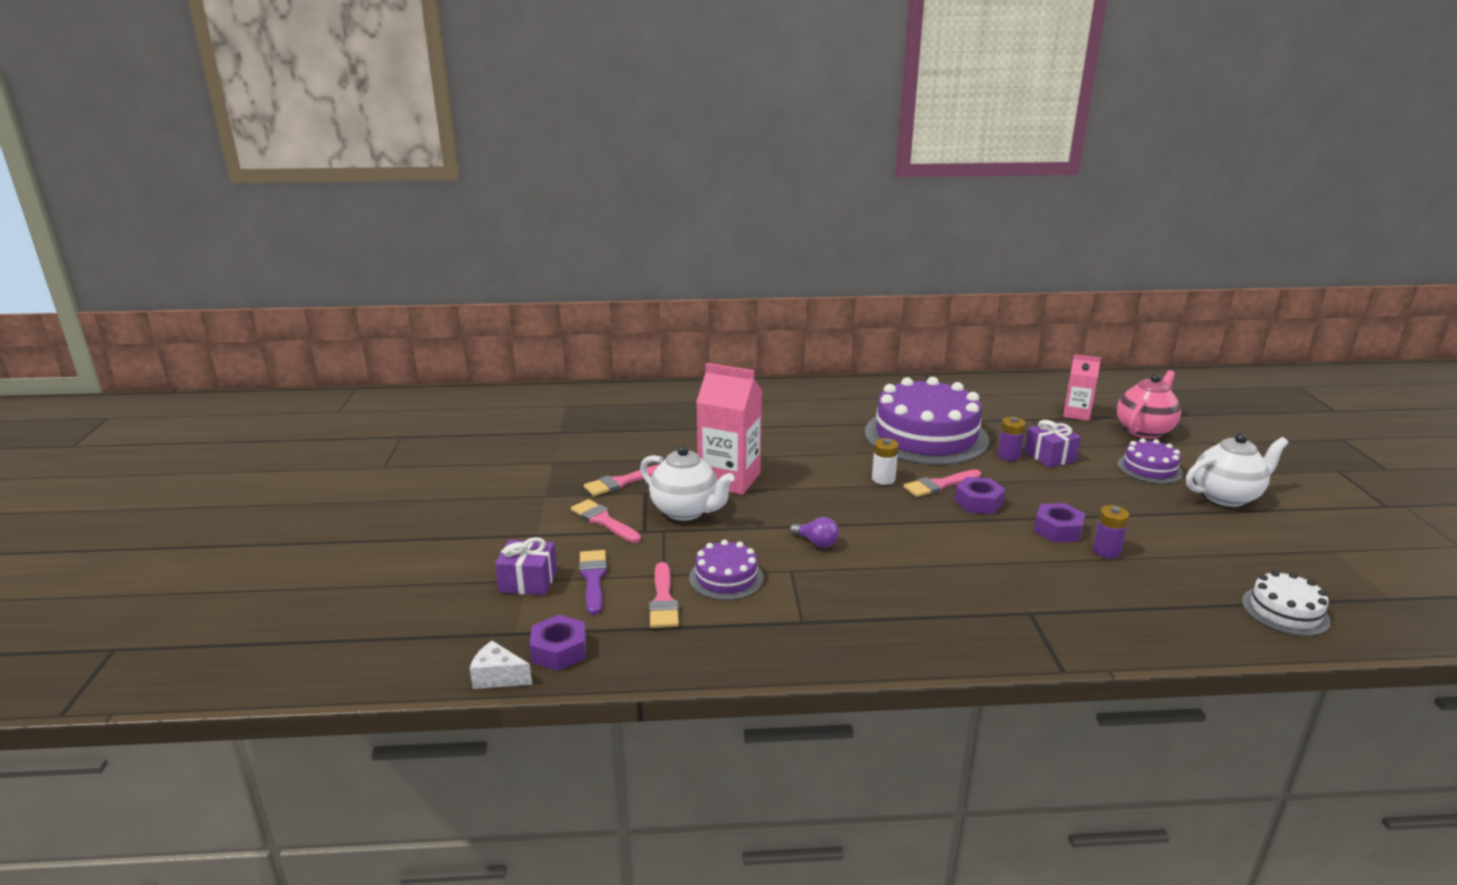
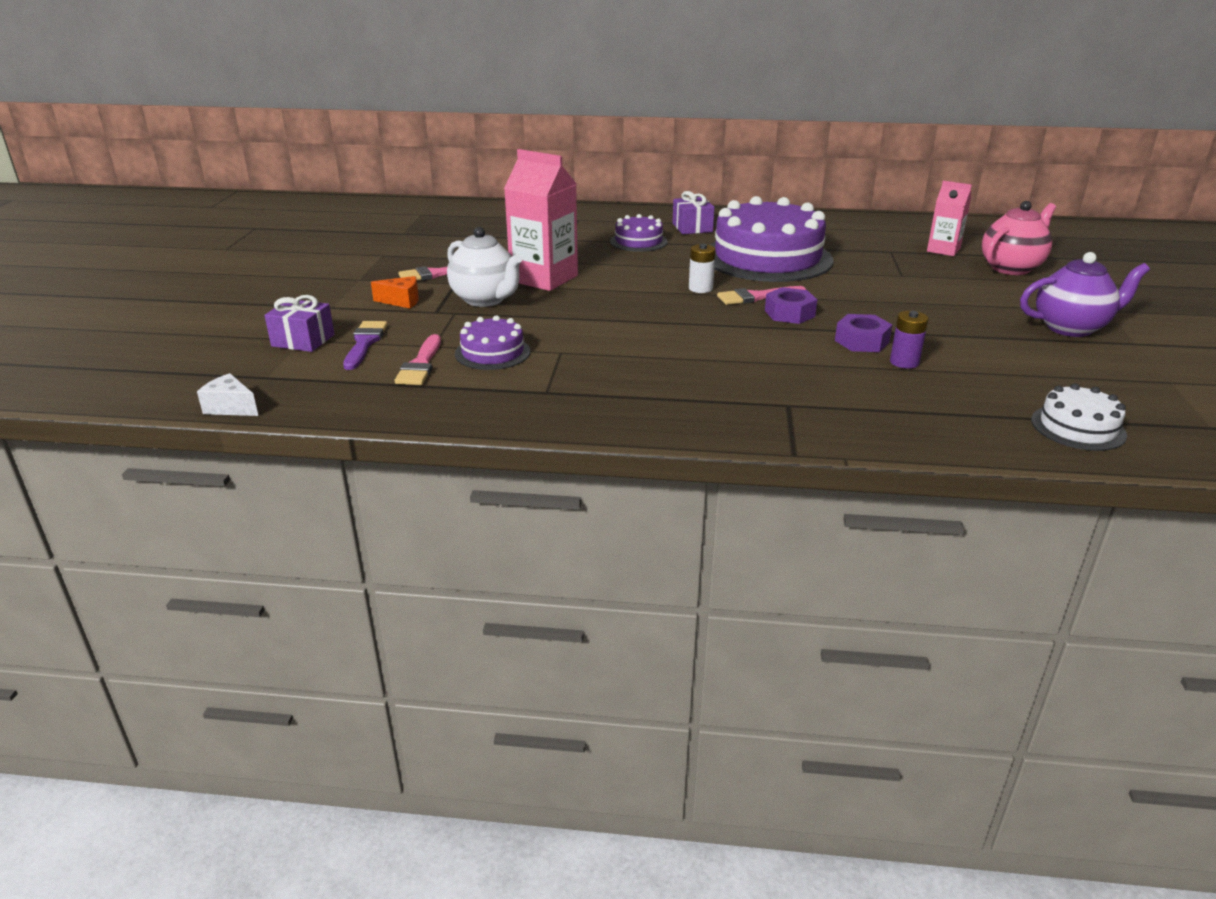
camera: 10 degrees right, 5 degrees up
purple nut [530,615,586,671] -> none
pink brush [571,499,641,543] -> orange cheese [371,276,419,308]
purple light bulb [790,517,839,548] -> none
purple battery [998,417,1026,461] -> none
purple gift [1024,420,1081,468] -> purple gift moved to [673,191,714,234]
purple cake [1117,438,1183,484] -> purple cake moved to [610,214,667,252]
white teapot [1186,433,1288,507] -> purple teapot [1020,252,1150,337]

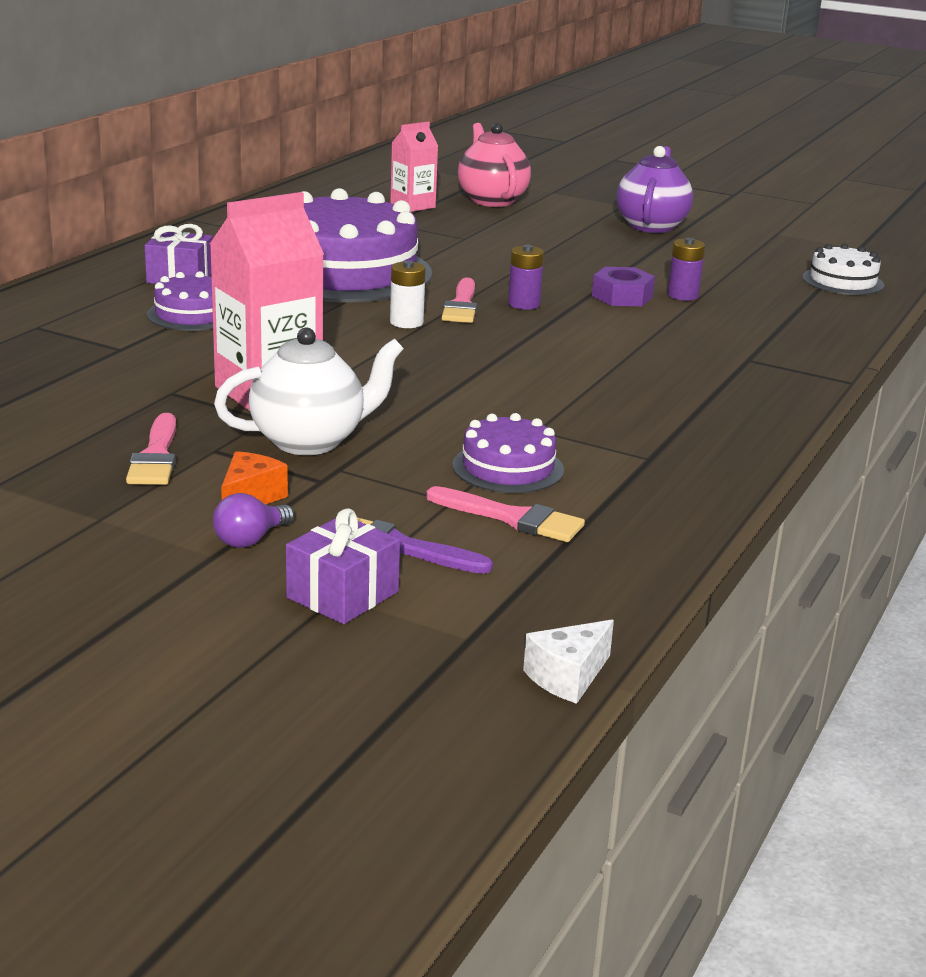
camera: 70 degrees left, 5 degrees down
purple nut [765,287,817,324] -> purple battery [508,245,544,310]
none -> purple light bulb [213,493,294,548]

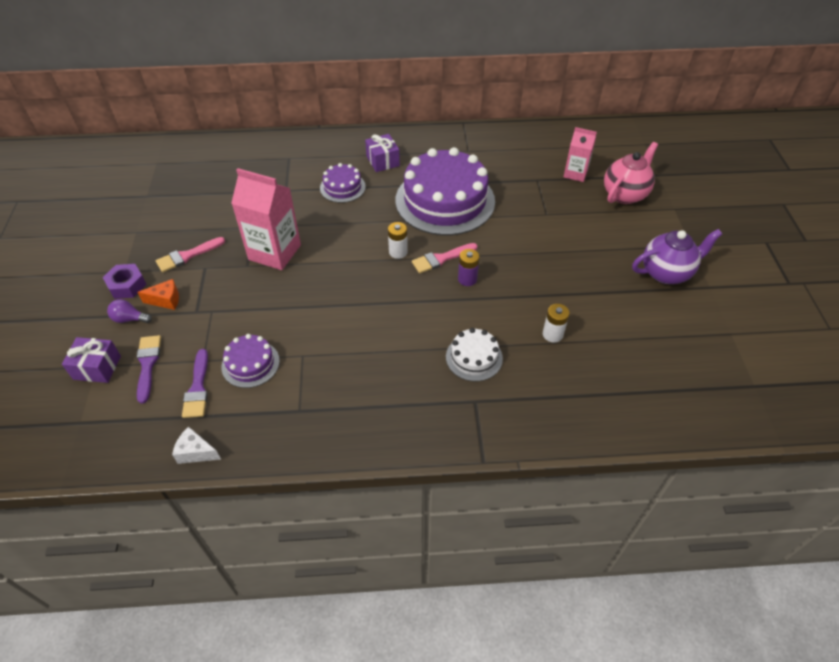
camera: 60 degrees right, 25 degrees up
white teapot [214,327,404,455] -> none
pink brush [426,486,585,542] -> purple brush [182,349,208,418]
white cheese [523,620,614,704] -> white cheese moved to [172,427,221,464]
purple nut [592,267,655,306] -> purple nut moved to [103,264,147,299]
purple battery [668,238,705,301] -> white battery [543,304,570,343]
white cake [802,244,884,295] -> white cake moved to [446,328,503,381]

